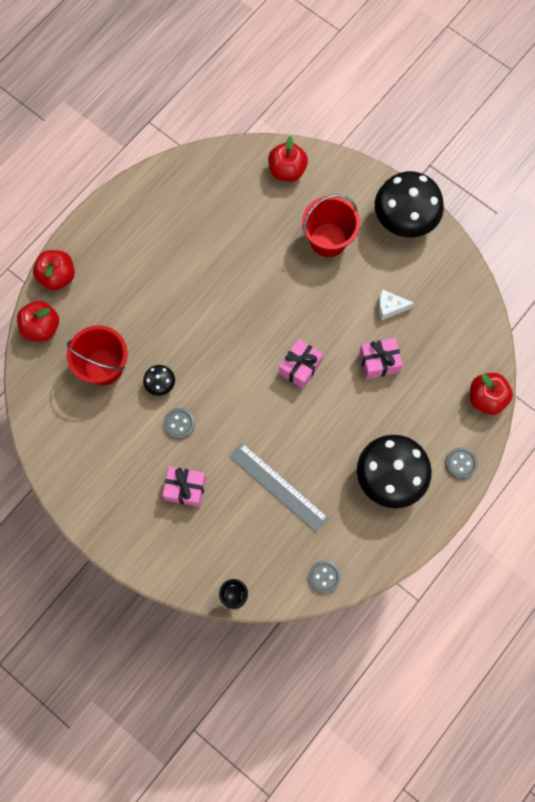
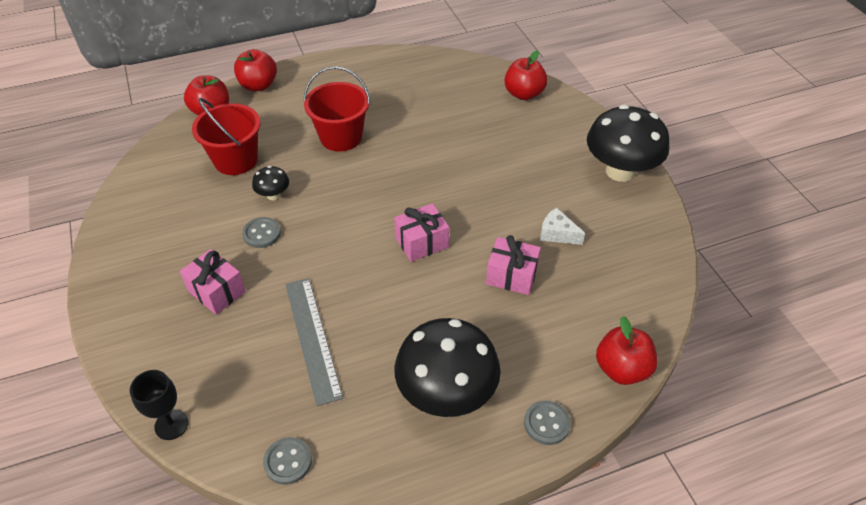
camera: 30 degrees right, 25 degrees down
red bucket [302,194,360,257] -> red bucket moved to [303,66,371,152]

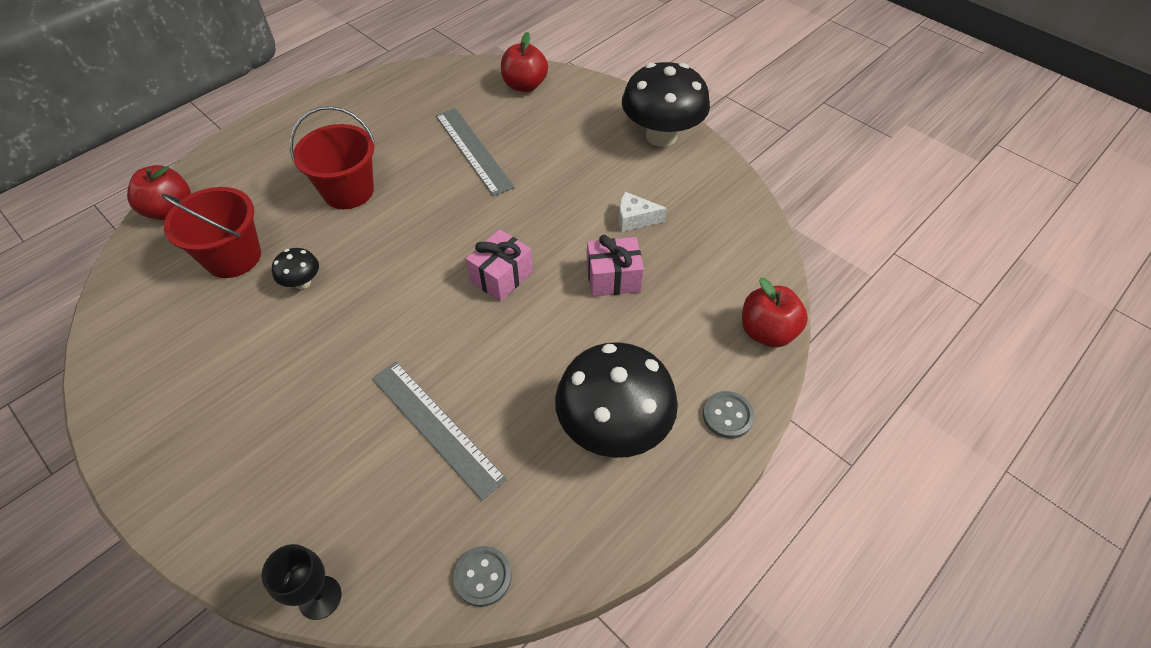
camera: 25 degrees left, 5 degrees up
pink gift [180,249,246,315] -> none
red apple [234,49,277,91] -> none
grey button [242,217,281,248] -> none
none -> grey ruler [436,108,515,196]

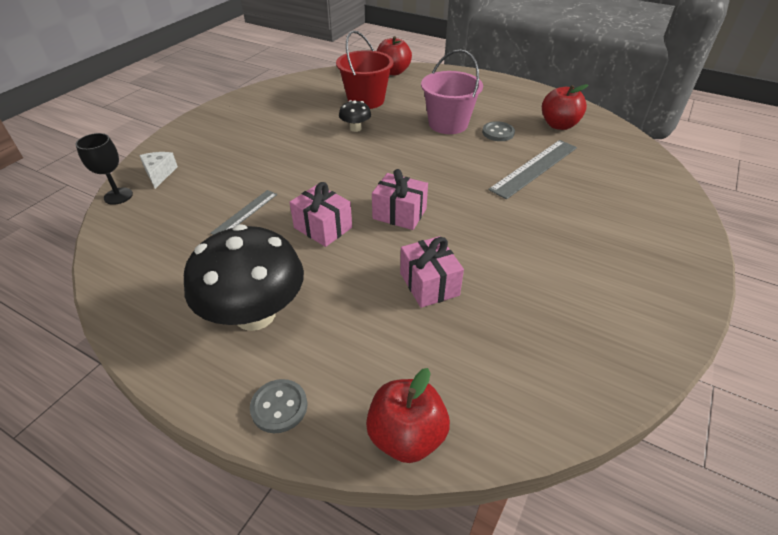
camera: 75 degrees right, 10 degrees down
red bucket [290,106,375,209] -> pink bucket [421,49,483,134]
grey ruler [372,362,507,501] -> grey ruler [210,190,277,235], size x0.58
grey button [453,546,512,607] -> grey button moved to [482,121,515,141]
red apple [501,32,548,92] -> red apple moved to [542,84,588,130]
white cheese [619,192,667,232] -> white cheese moved to [139,152,178,189]
black mushroom [622,62,710,147] -> none
none -> pink gift [289,182,352,247]

